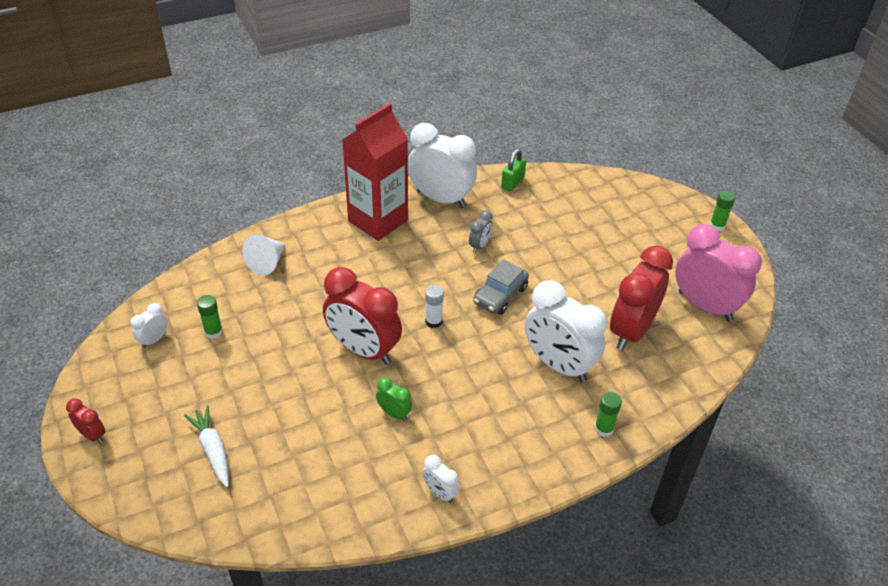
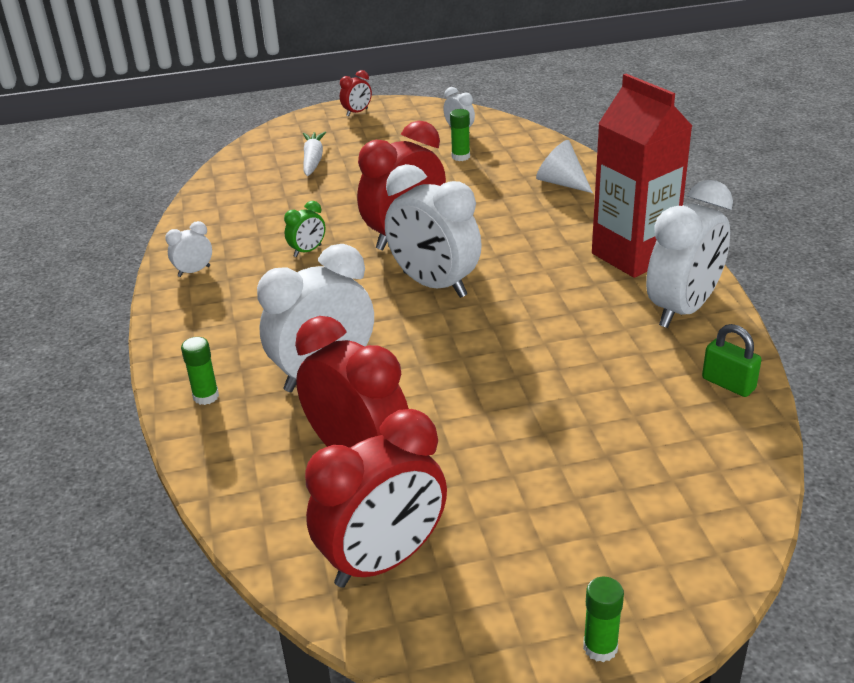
camera: 105 degrees right, 10 degrees down
white carrot [184,405,229,487] -> white carrot turned 75 degrees counterclockwise [303,132,326,176]
white glue stick [425,285,444,328] -> white clock [385,164,482,298]
grey clock [469,210,493,253] -> none
grey car [473,259,529,315] -> none
pink clock [675,224,762,321] -> red clock [305,409,447,588]

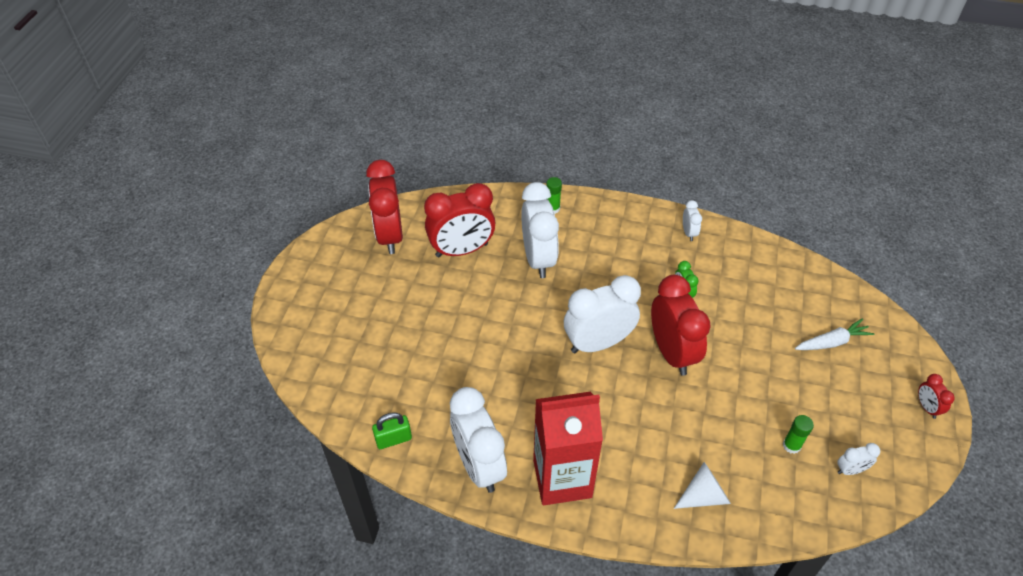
camera: 115 degrees right, 15 degrees up
white carrot [303,132,326,176] -> white carrot turned 45 degrees counterclockwise [795,318,874,350]
green glue stick [583,577,624,662] -> none

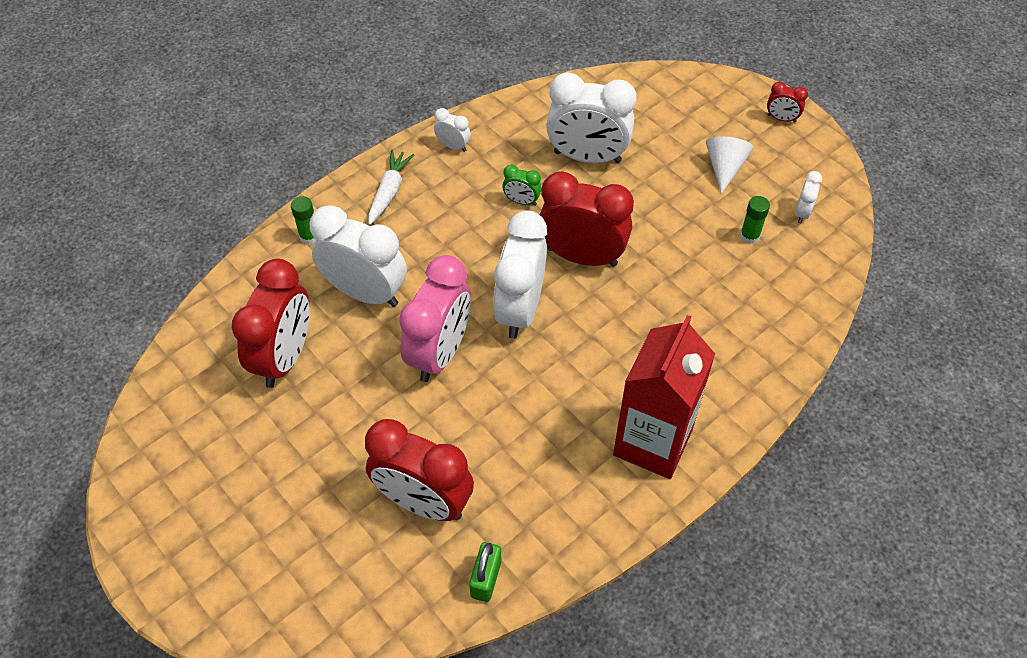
camera: 55 degrees left, 5 degrees up
red clock [366,160,403,254] -> red clock moved to [365,419,474,521]
white clock [450,387,507,493] -> white clock moved to [546,72,637,163]
white cone [674,462,731,509] -> white cone moved to [706,136,754,194]
white carrot [795,318,874,350] -> white carrot moved to [368,149,414,225]
none -> pink clock [399,255,471,382]

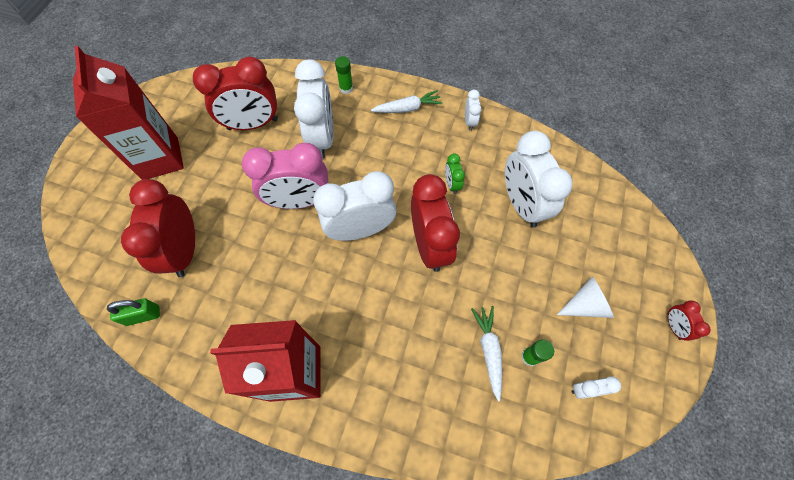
camera: 60 degrees right, 10 degrees up
none -> red carton [73,46,184,180]
none -> white carrot [471,306,502,401]

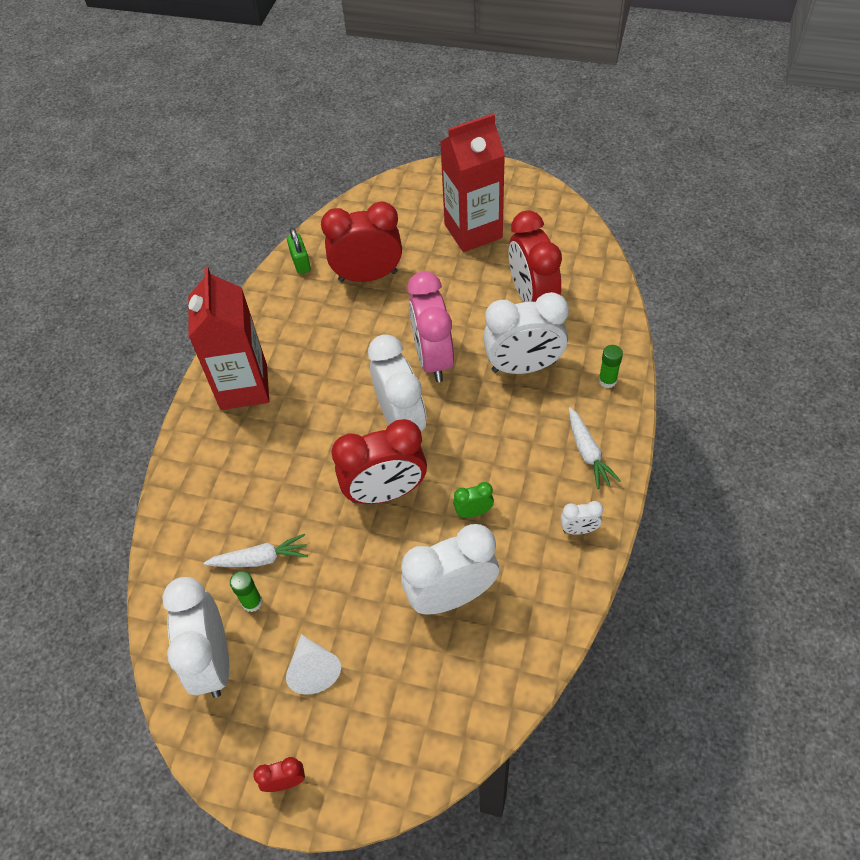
camera: 90 degrees right, 10 degrees down
white clock [571,376,621,399] -> white clock [162,577,229,698], size x2.26

